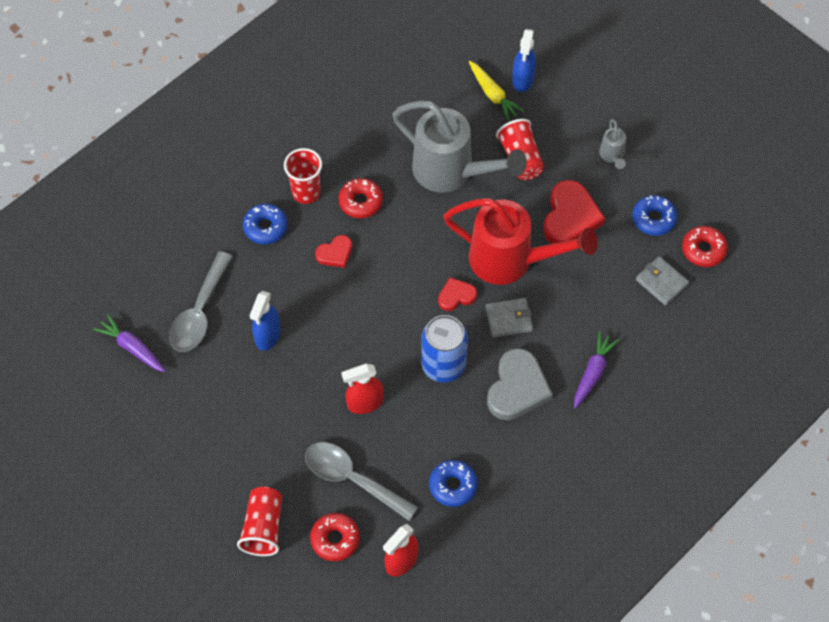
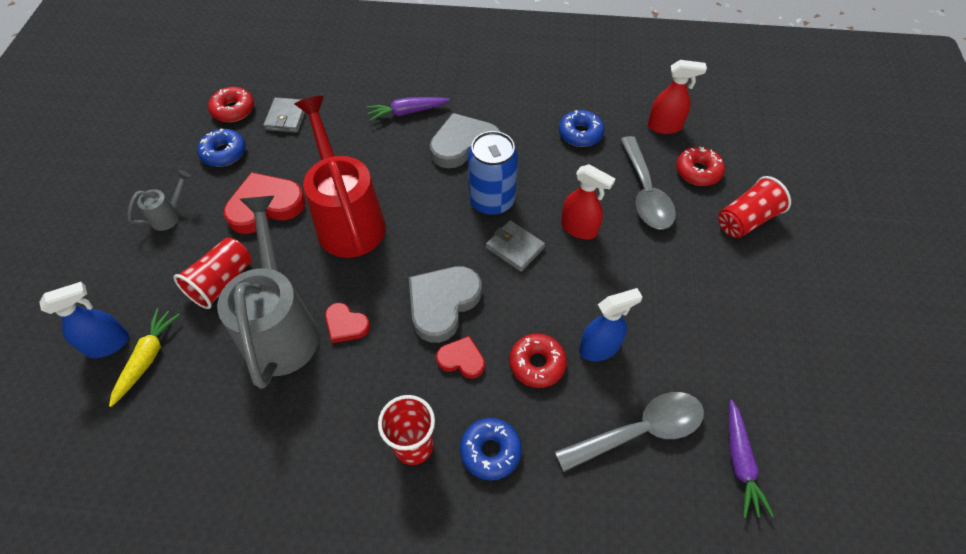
camera: 130 degrees left, 5 degrees down
red donut [339,178,383,218] -> red donut moved to [509,333,567,388]
red heart [438,277,477,311] -> red heart moved to [325,303,370,343]
grey wallet [485,298,533,338] -> grey wallet moved to [486,220,545,272]
none -> grey heart [409,266,482,343]

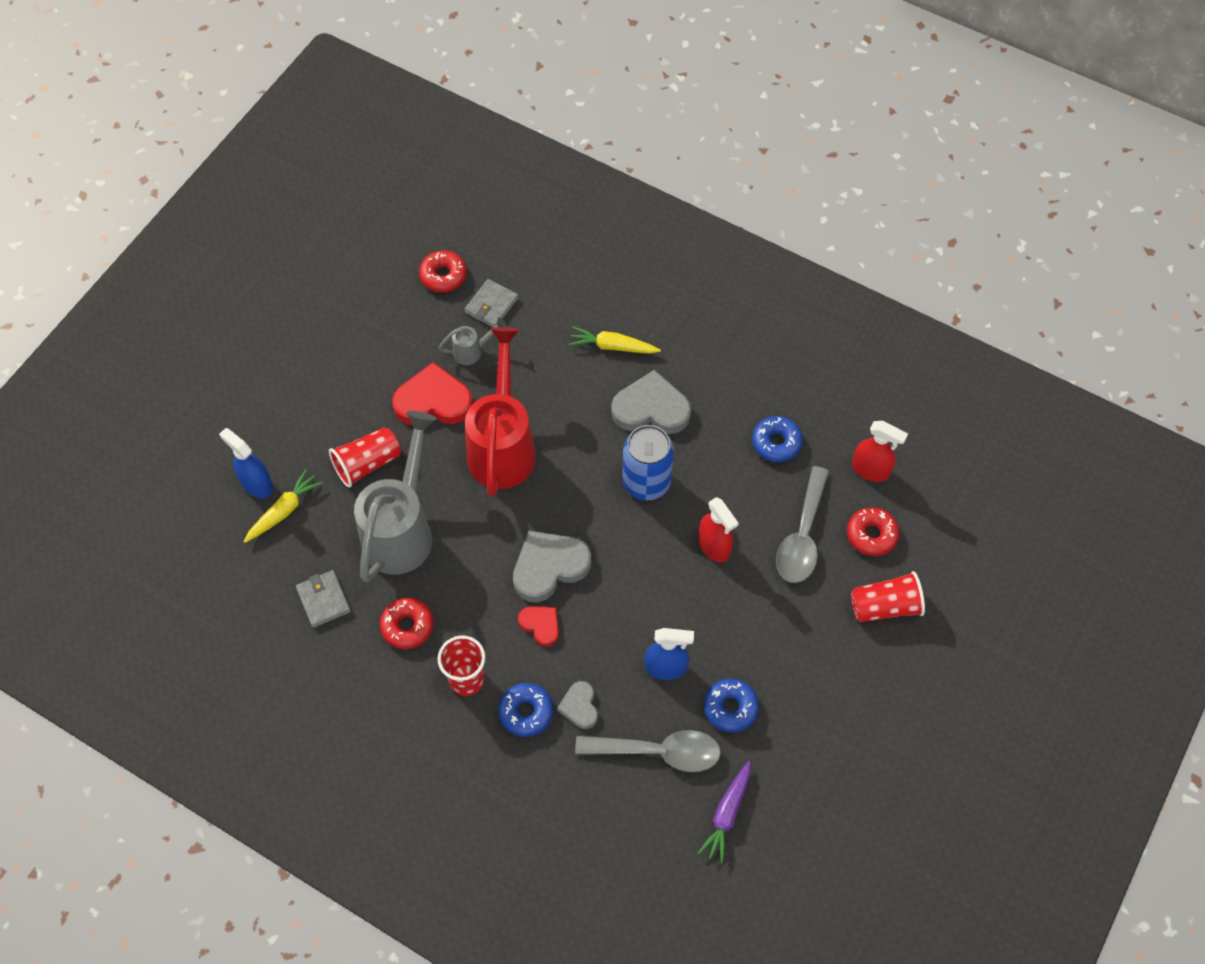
camera: 25 degrees right, 5 degrees up
blue spray bottle [39,282,129,358] -> blue spray bottle turned 135 degrees counterclockwise [219,428,273,498]
grey watering can [127,170,191,231] -> grey watering can moved to [439,317,506,365]
blue donut [197,128,246,167] -> blue donut moved to [704,679,759,732]
red heart [325,303,370,343] -> none
purple carrot [366,97,450,121] -> yellow carrot [569,326,661,354]
grey wallet [486,220,545,272] -> grey wallet moved to [296,570,351,628]
red donut [509,333,567,388] -> red donut moved to [380,598,434,649]
none -> grey heart [557,681,598,729]

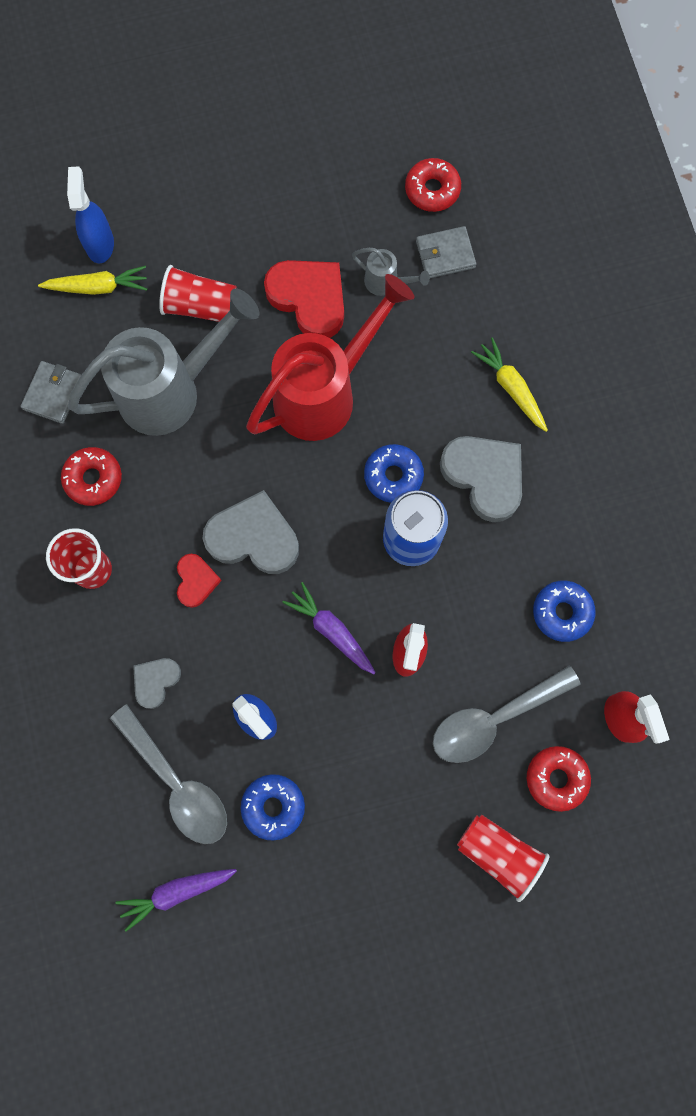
camera: 45 degrees right, 15 degrees up
blue donut [498,683,554,737] -> blue donut moved to [364,444,424,503]
none -> purple carrot [282,582,376,674]

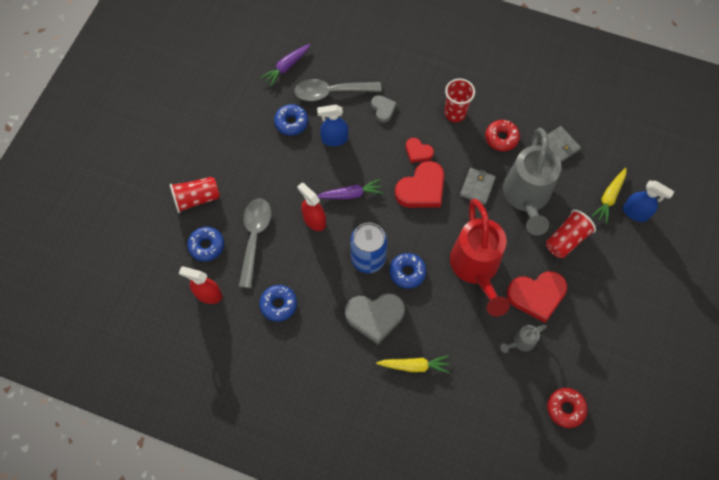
camera: 125 degrees right, 10 degrees down
purple carrot [115,869,237,932] -> purple carrot turned 150 degrees counterclockwise [261,44,311,86]
grey heart [203,490,299,574] -> red heart [395,161,444,208]
grey wallet [416,226,476,278] -> grey wallet moved to [460,168,496,204]
red donut [527,746,591,812] -> blue donut [187,227,224,261]

